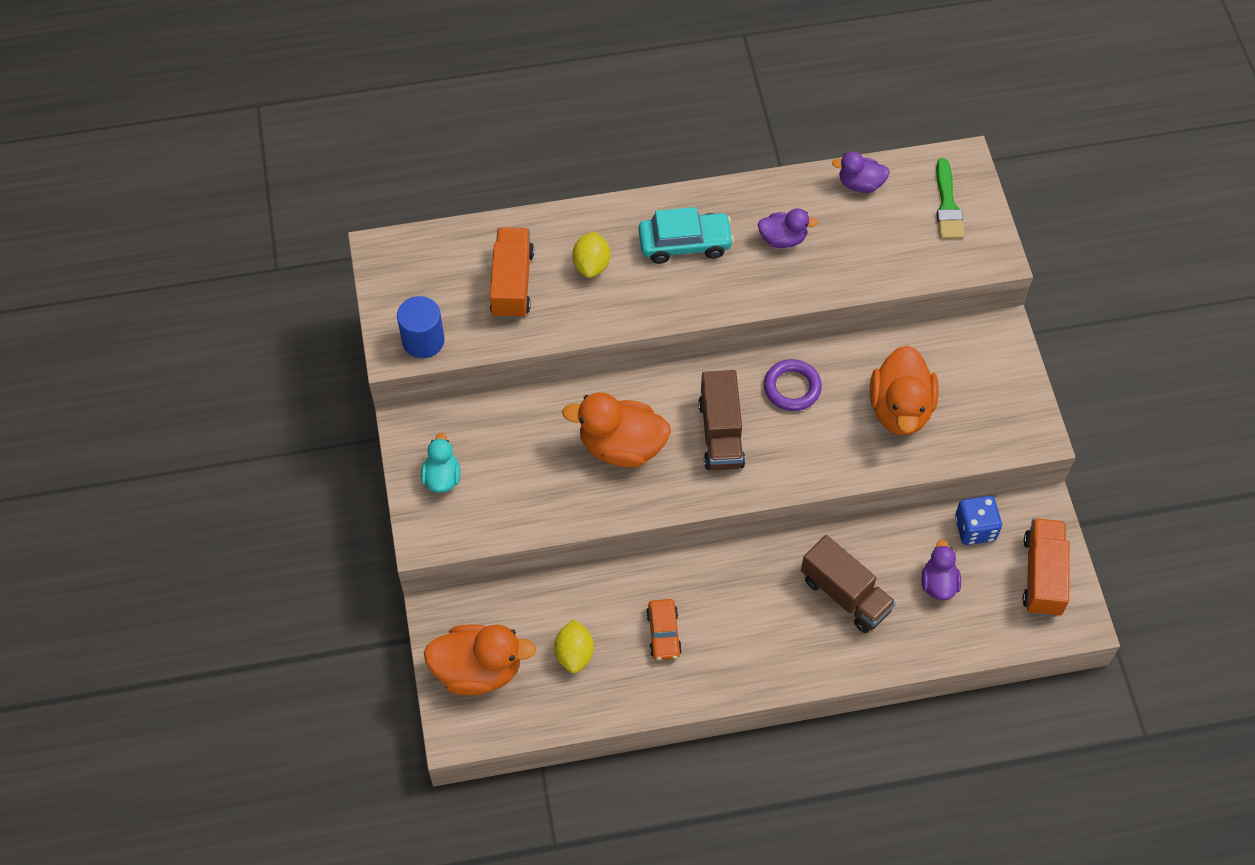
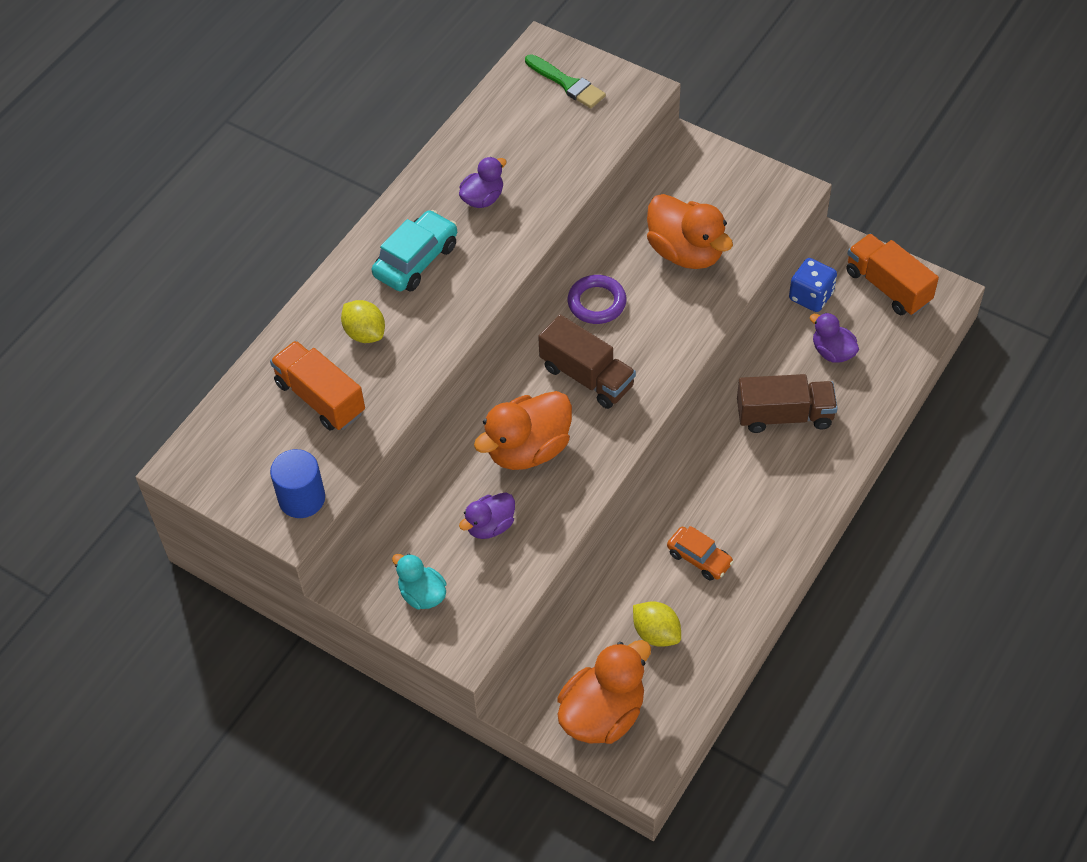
camera: 45 degrees left, 5 degrees down
purple duck [832,151,890,193] -> purple duck moved to [459,492,515,539]

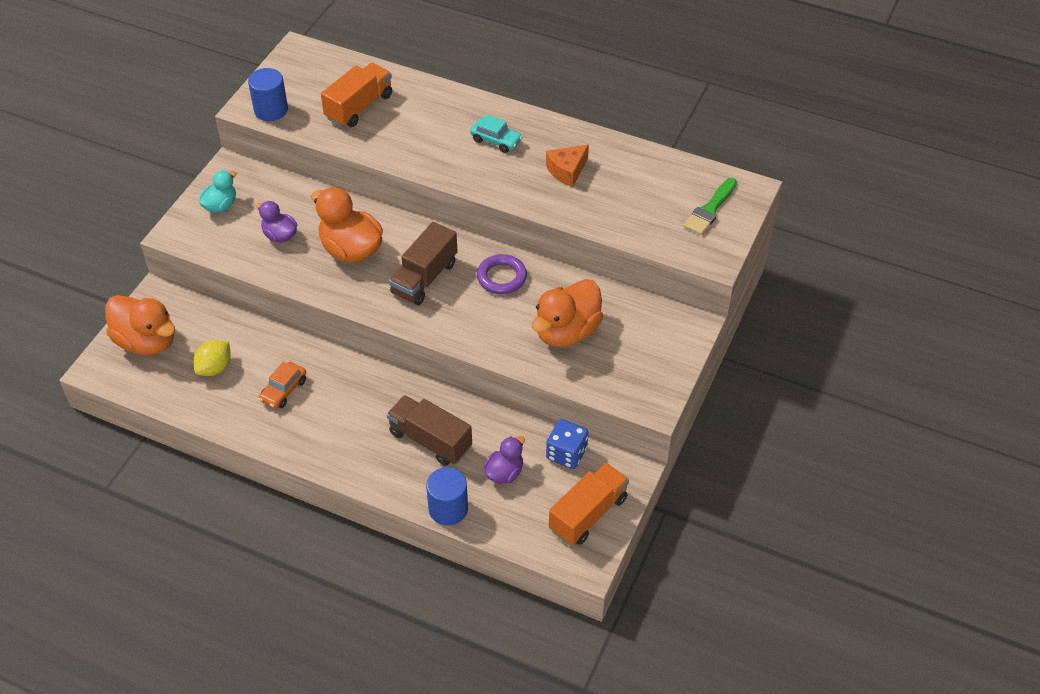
camera: 80 degrees right, 5 degrees down
yellow lemon [341,300,385,343] -> none
turquoise car [372,210,457,291] -> turquoise car [470,114,523,153], size x0.66
purple duck [459,157,507,208] -> orange cheese [546,144,589,187]
brown truck [737,374,838,433] -> brown truck turned 135 degrees clockwise [387,395,472,466]
none -> blue cylinder [426,467,468,526]

